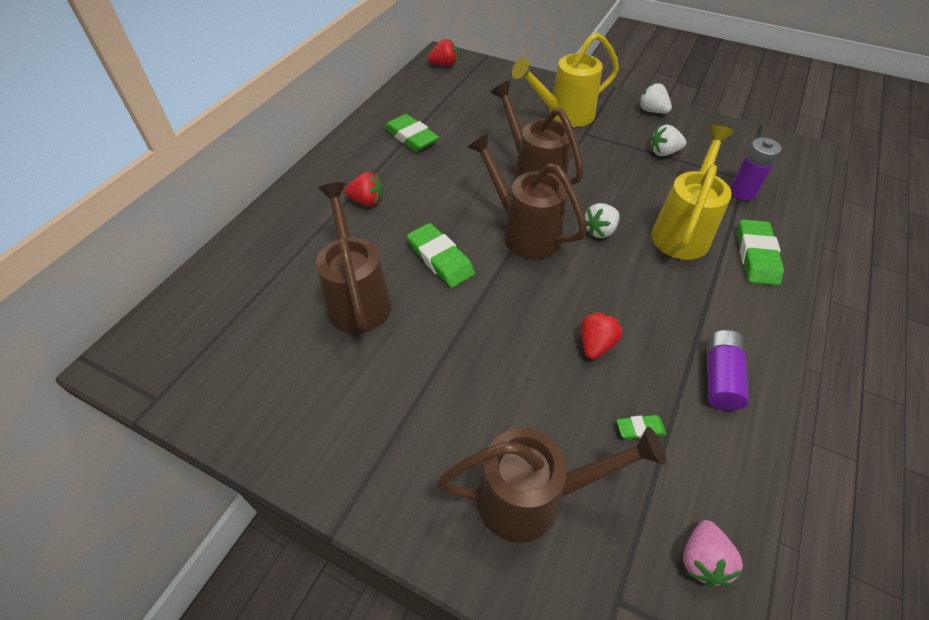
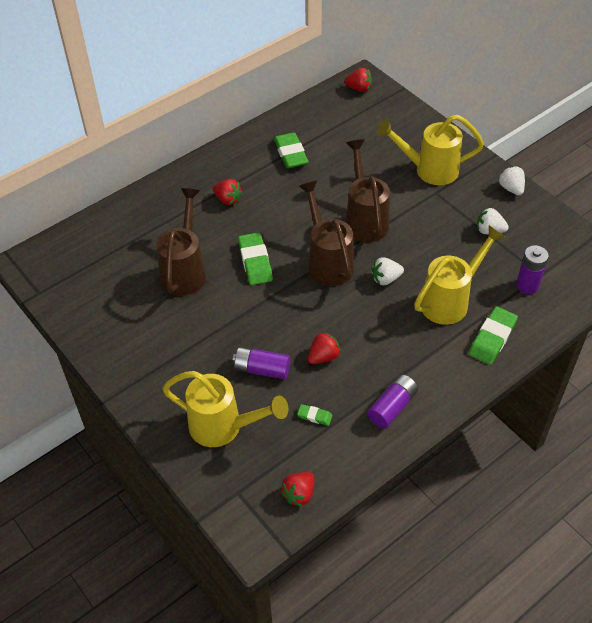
camera: 25 degrees right, 0 degrees up
brown watering can [436,426,667,543] -> yellow watering can [162,371,289,447]
pink strawberry [683,520,743,586] -> red strawberry [281,472,315,507]
none -> purple battery [233,347,290,379]

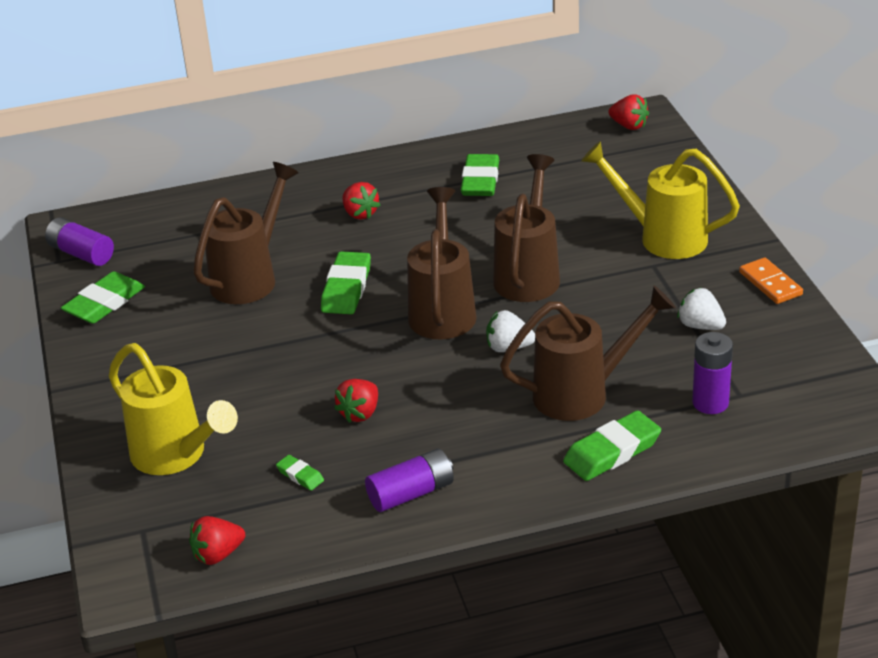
camera: 25 degrees right, 15 degrees down
purple battery [233,347,290,379] -> purple battery moved to [45,217,114,266]
red strawberry [308,331,341,364] -> red strawberry turned 135 degrees clockwise [334,379,378,423]
yellow watering can [414,225,505,325] -> brown watering can [500,286,676,421]
white strawberry [498,166,525,195] -> orange domino [739,257,803,304]
none -> green eraser [61,271,145,324]

